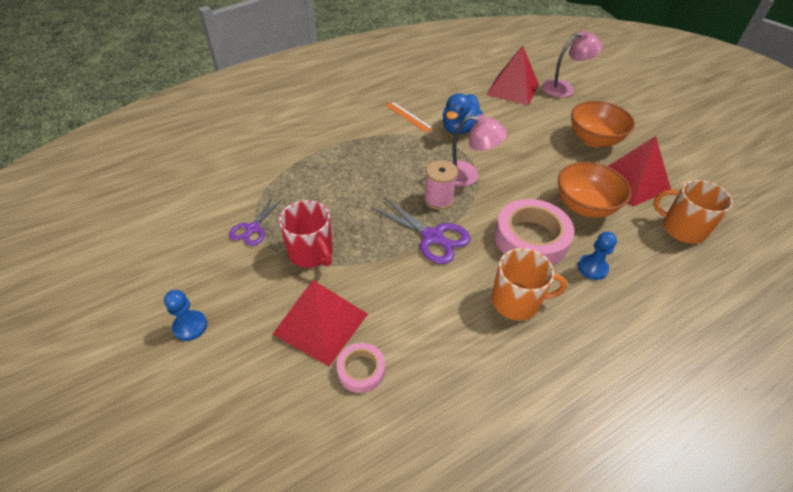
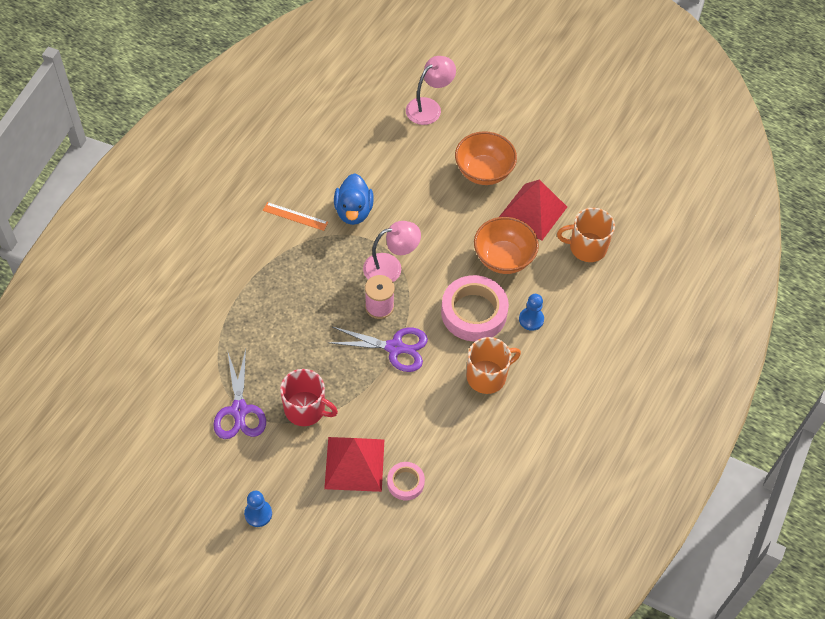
camera: 30 degrees left, 10 degrees up
purple scissors [229,196,283,246] -> purple scissors [213,349,266,439], size x1.53
red pyramid [486,45,539,106] -> none

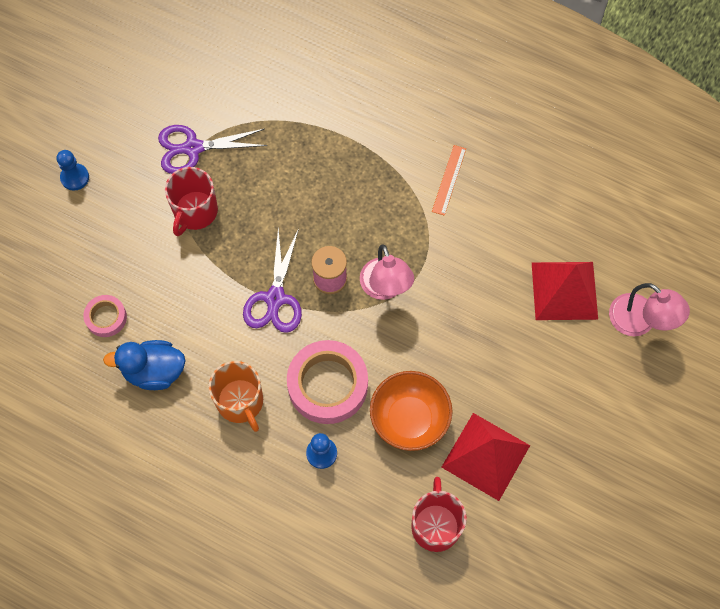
camera: 90 degrees right, 10 degrees up
red pyramid [324,437,384,492] -> red pyramid moved to [532,262,598,320]
blue duck [334,173,374,225] -> blue duck moved to [103,340,186,390]
orange bowl [455,131,517,185] -> none
orange mug [557,208,615,262] -> red mug [411,477,467,552]

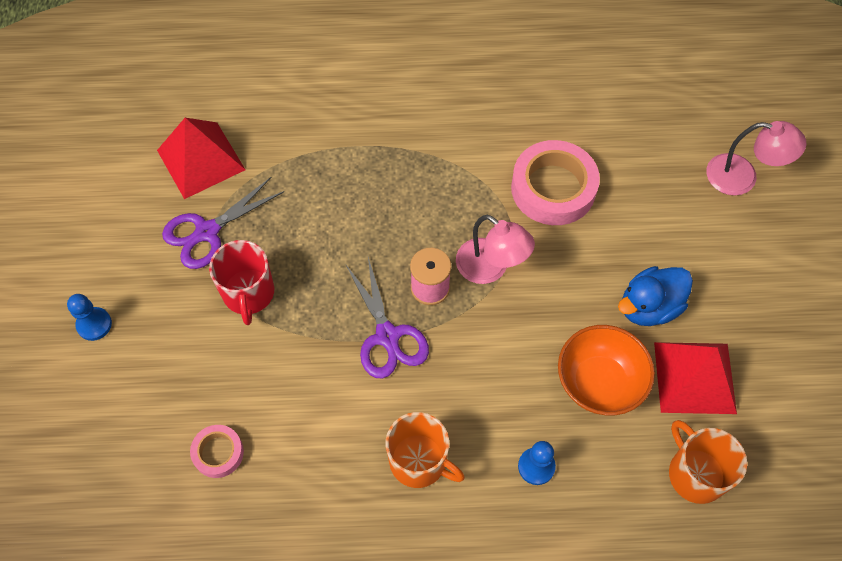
camera: 30 degrees left, 5 degrees down
blue duck [103,340,186,390] -> blue duck moved to [618,266,693,326]
pink tape [287,340,368,424] -> pink tape moved to [511,140,600,225]
red mug [411,477,467,552] -> orange mug [669,420,747,504]
orange ruler [432,145,466,216] -> none
red pyramid [532,262,598,320] -> red pyramid moved to [157,118,245,199]

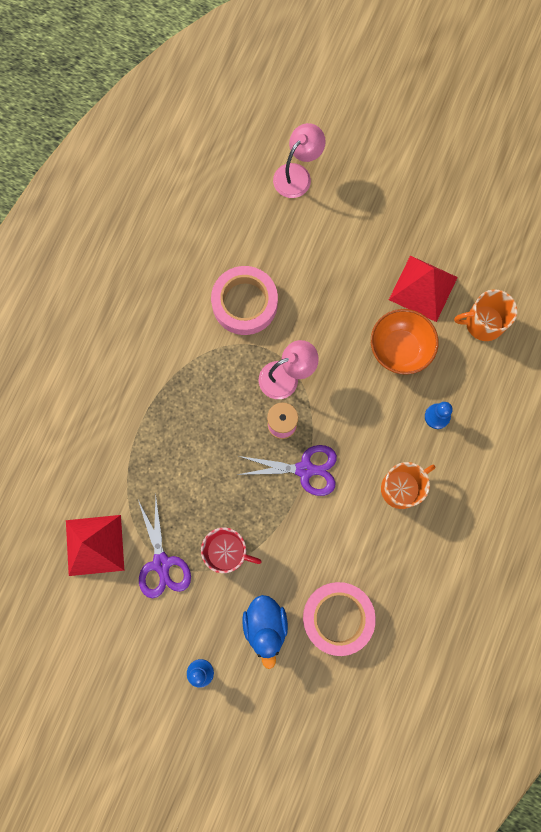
camera: 65 degrees left, 15 degrees up
pink tape [190,425,244,478] -> pink tape [303,582,376,656], size x1.92
blue duck [618,266,693,326] -> blue duck moved to [242,595,288,669]

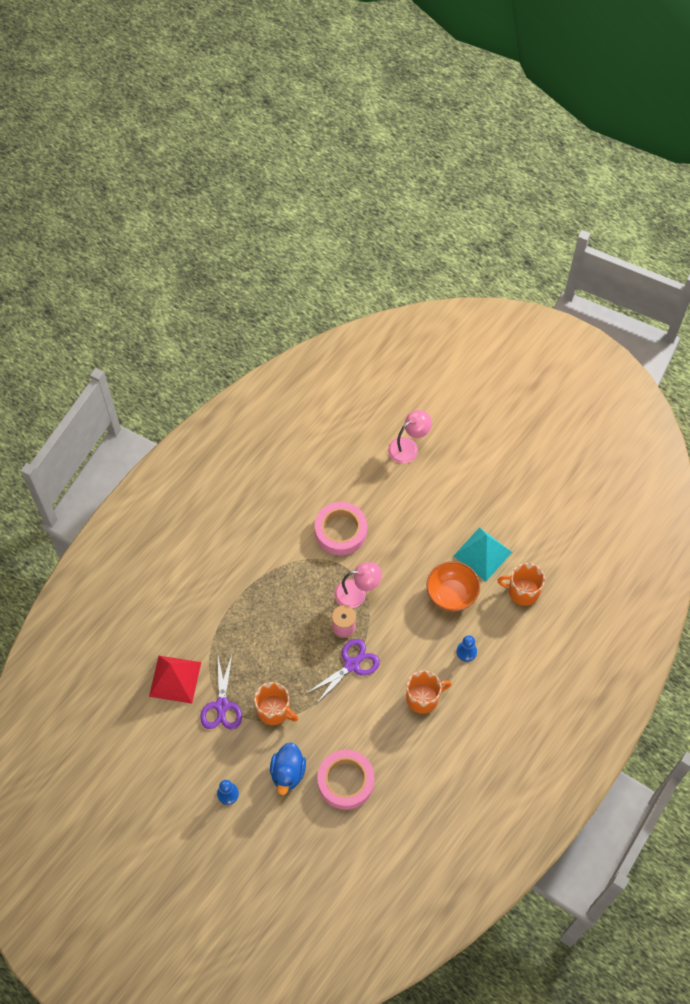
camera: 15 degrees right, 15 degrees down
red mug [201,527,262,573] -> orange mug [254,682,298,725]
purple scissors [237,445,337,496] -> purple scissors turned 60 degrees counterclockwise [306,639,380,703]
red pyramid [389,256,458,322] -> turquoise pyramid [454,527,512,581]

